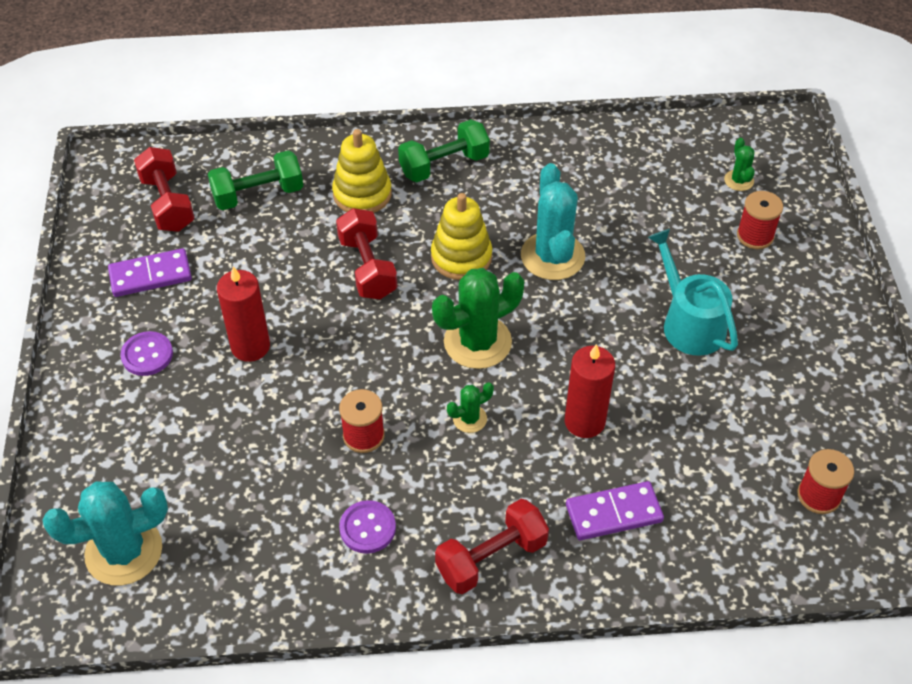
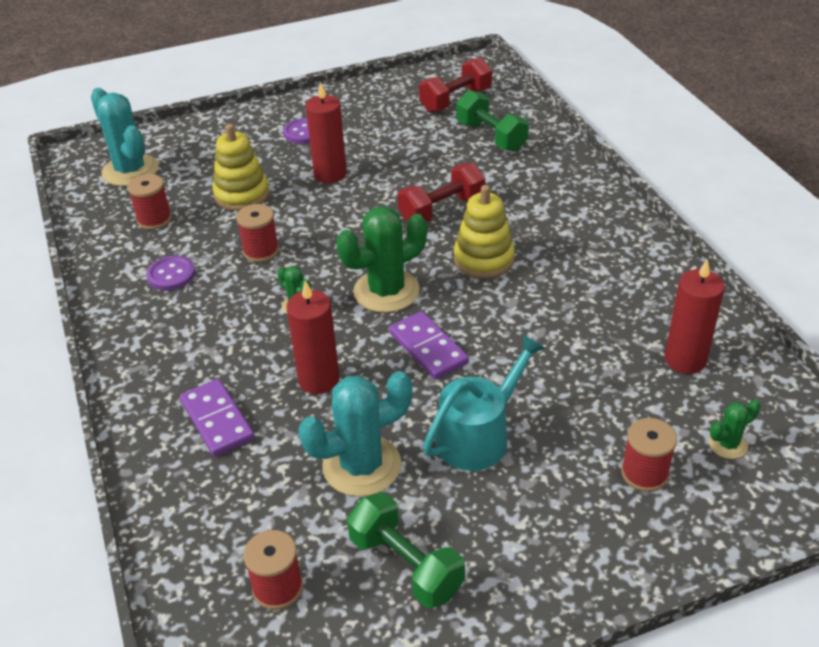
camera: 75 degrees right, 10 degrees down
purple domino [108,248,192,297] -> purple domino moved to [389,311,469,380]
yellow stacking toy [332,129,392,213] -> yellow stacking toy moved to [212,124,269,211]
green dumbbell [398,119,490,182] -> green dumbbell moved to [347,492,465,608]
green cactus [432,268,524,369] -> green cactus turned 75 degrees counterclockwise [336,206,427,313]
red dumbbell [435,499,549,594] -> none
turquoise cactus [521,163,585,280] -> turquoise cactus moved to [298,371,412,497]
none -> red spool [127,174,172,230]
none -> red candle [665,259,725,374]

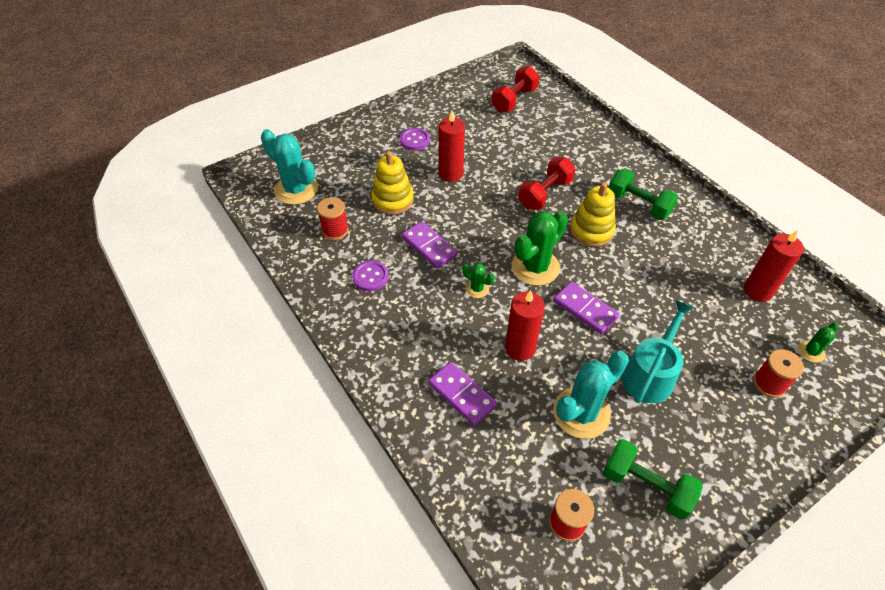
camera: 15 degrees left, 10 degrees up
red spool [236,204,279,262] -> purple domino [402,221,458,269]
green dumbbell [456,90,529,152] -> green dumbbell moved to [608,169,679,220]

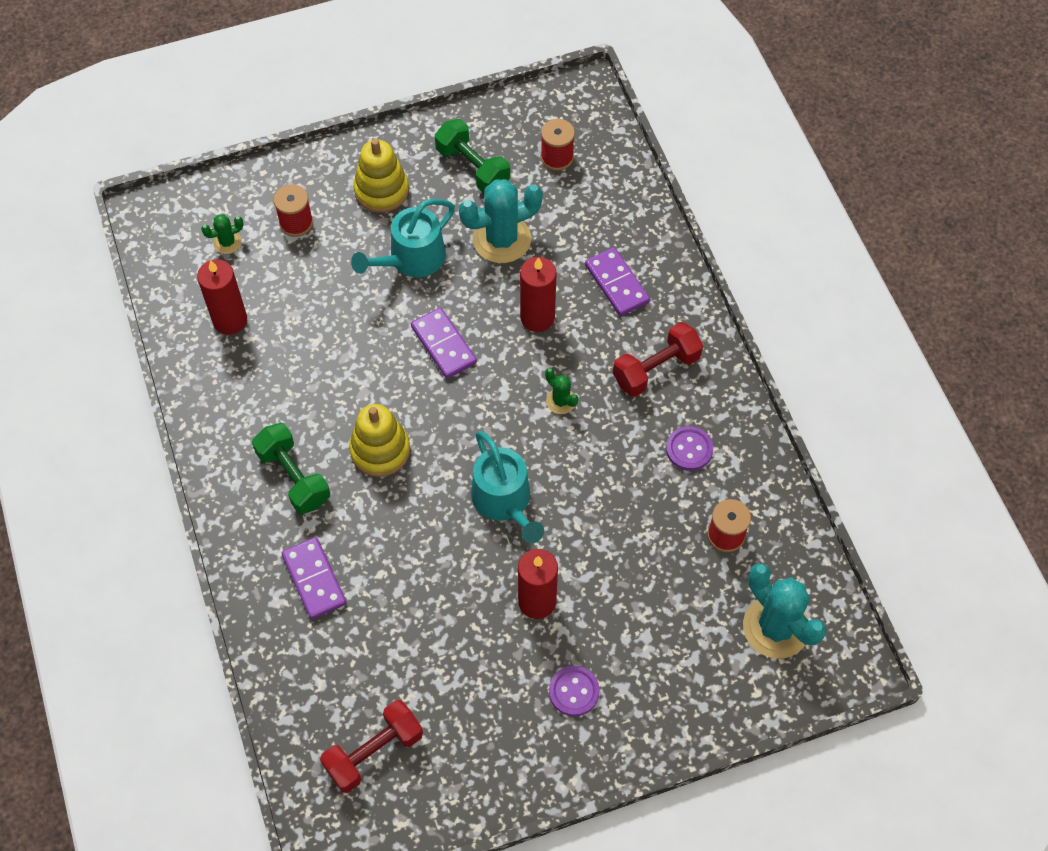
camera: 165 degrees left, 10 degrees up
yellow stacking toy [371,151,414,215] -> yellow stacking toy moved to [353,139,409,212]
purple domino [402,221,458,269] -> purple domino moved to [282,537,346,619]
green cactus [512,211,568,286] -> none
red dumbbell [518,157,575,210] -> red dumbbell moved to [613,322,703,397]
none -> turquoise watering can [471,431,544,543]

